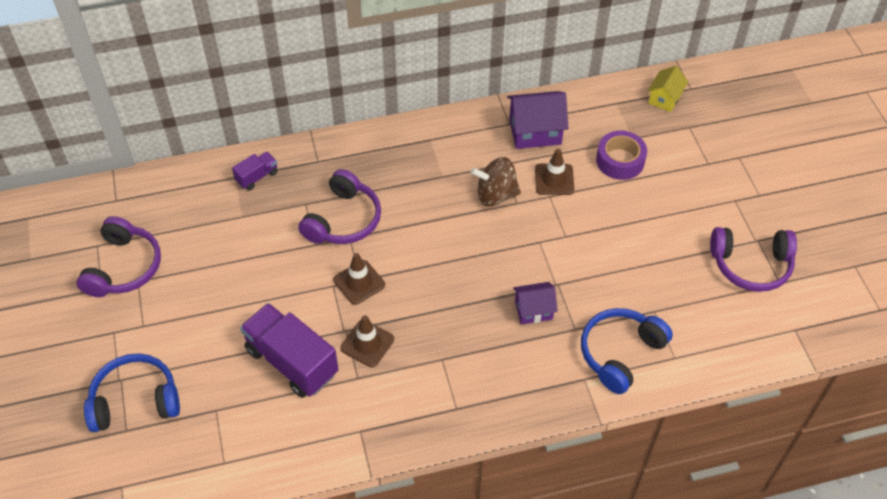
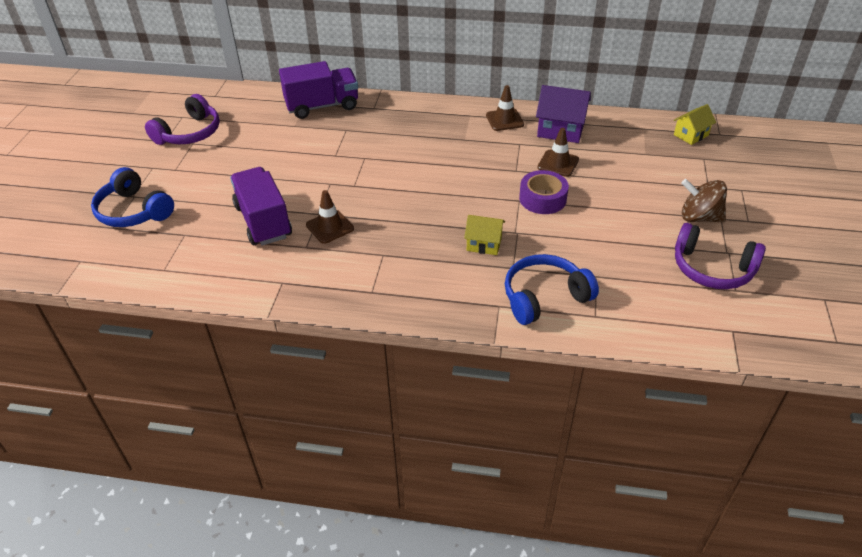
camera: 25 degrees right, 10 degrees down
blue headphones [84,353,180,432] -> blue headphones turned 150 degrees counterclockwise [91,167,174,227]
purple truck [232,152,278,190] -> purple truck [279,61,358,119], size x2.06
purple headphones [298,169,381,244] -> none
brown traffic cone [333,253,385,305] -> brown traffic cone moved to [486,85,524,131]
brown spinning top [471,157,521,206] -> brown spinning top moved to [681,179,727,222]
purple house [513,282,558,324] -> yellow house [464,215,505,255]
purple tape [596,131,647,180] -> purple tape moved to [519,170,569,214]

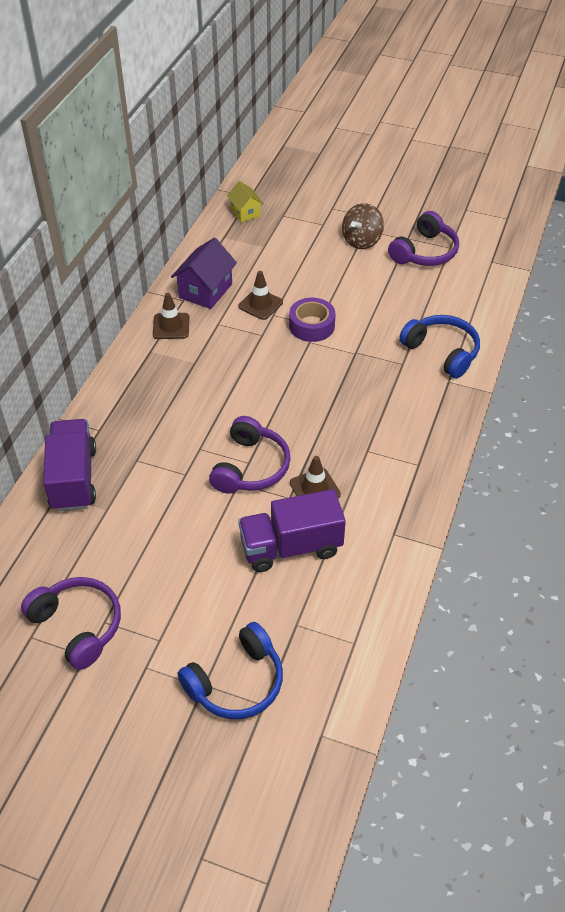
camera: 80 degrees left, 5 degrees up
yellow house [464,215,505,255] -> none
blue headphones [505,254,599,325] -> blue headphones turned 150 degrees clockwise [399,315,480,378]
none -> purple headphones [209,416,291,494]

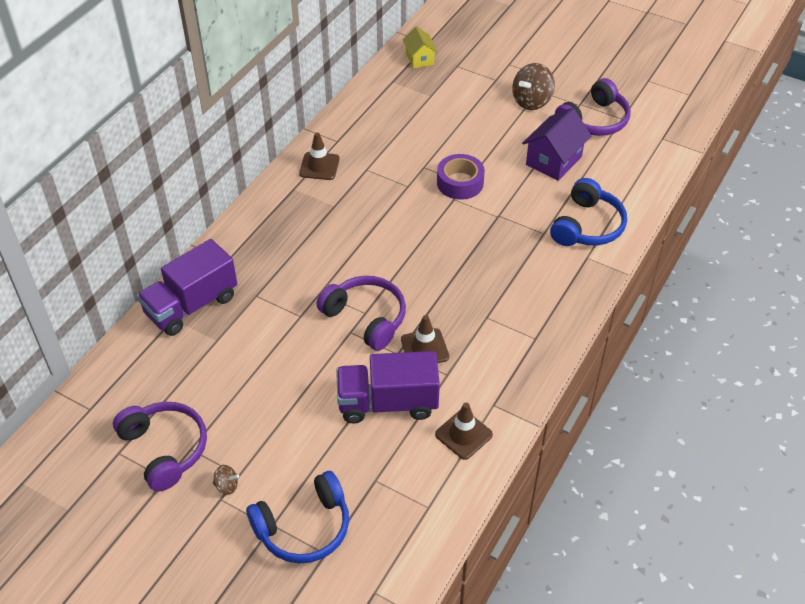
camera: 10 degrees right, 0 degrees up
purple truck [43,419,96,512] -> purple truck turned 135 degrees counterclockwise [137,239,237,336]
purple house [171,237,237,309] -> purple house moved to [522,108,591,181]
purple headphones [209,416,291,494] -> purple headphones turned 75 degrees counterclockwise [316,276,406,351]
brown traffic cone [238,271,283,320] -> brown traffic cone moved to [435,403,493,460]
blue headphones [399,315,480,378] -> blue headphones turned 60 degrees clockwise [550,178,627,246]
none -> brown spinning top [213,465,239,495]

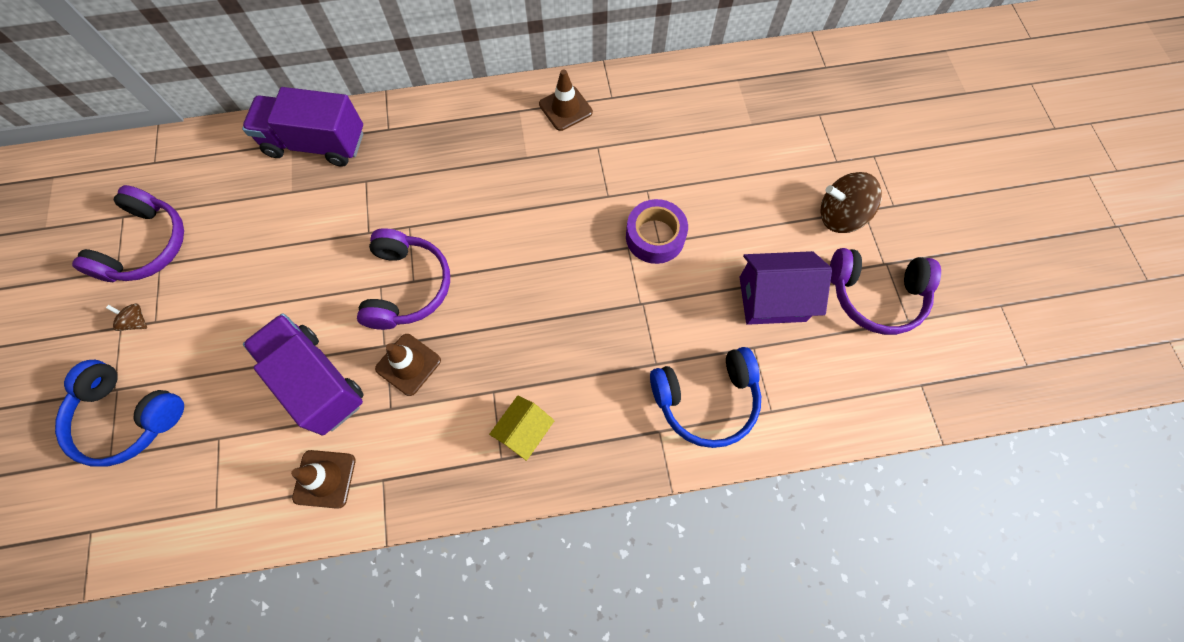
camera: 50 degrees right, 20 degrees up
brown spinning top [213,465,239,495] -> brown spinning top turned 150 degrees clockwise [106,303,147,331]
yellow house [403,26,438,69] -> yellow house moved to [489,395,555,461]

